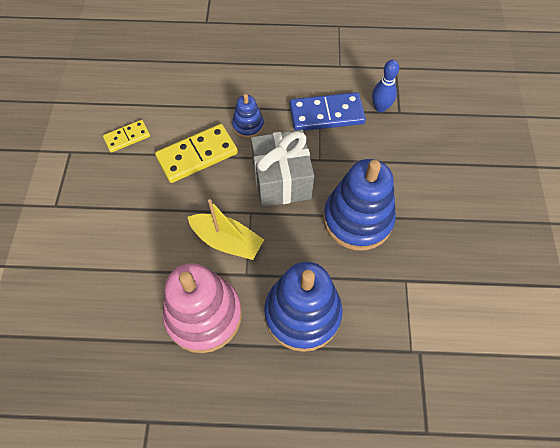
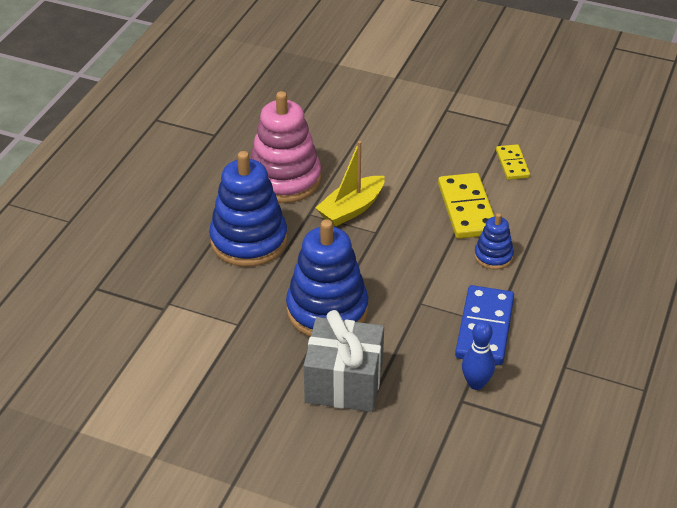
camera: 110 degrees right, 20 degrees down
grey gift [251,130,314,207] -> grey gift moved to [304,310,384,412]

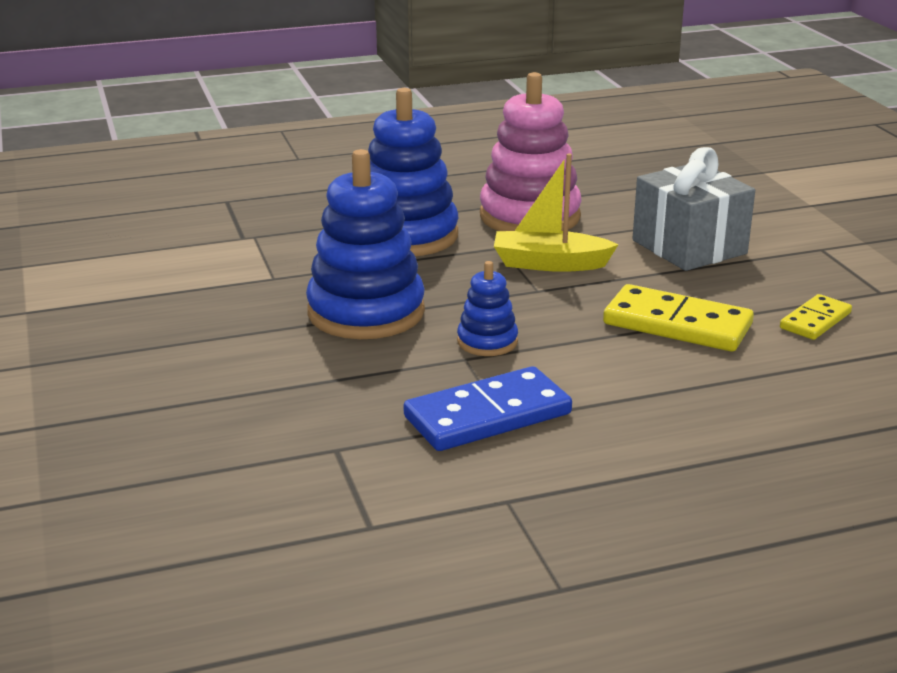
camera: 50 degrees right, 15 degrees down
grey gift [304,310,384,412] -> grey gift moved to [632,147,755,271]
yellow domino [438,173,494,239] -> yellow domino turned 75 degrees clockwise [603,284,754,352]
blue bowling pin [462,321,495,390] -> none
blue stacking toy [474,213,514,270] -> blue stacking toy moved to [457,261,518,356]

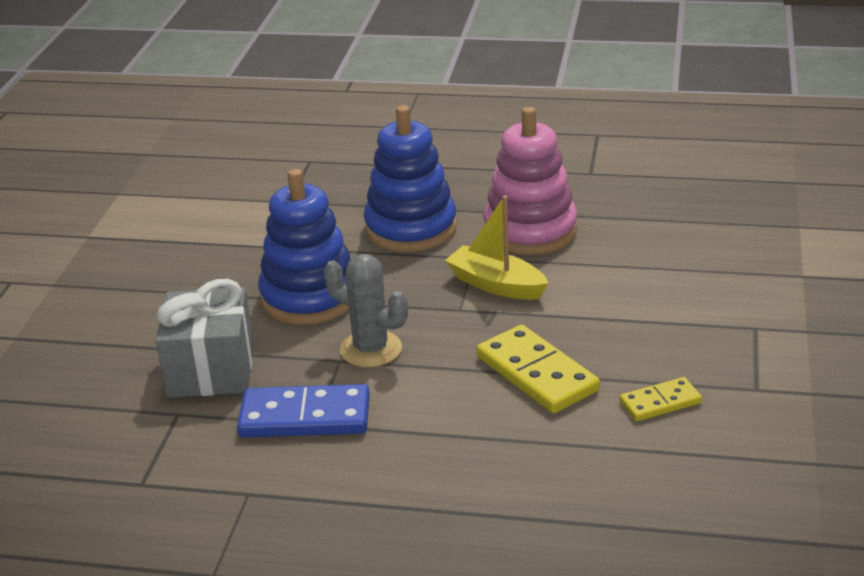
camera: 30 degrees right, 5 degrees up
blue stacking toy [457,261,518,356] -> grey cactus [324,254,408,367]
grey gift [632,147,755,271] -> grey gift moved to [156,279,254,398]

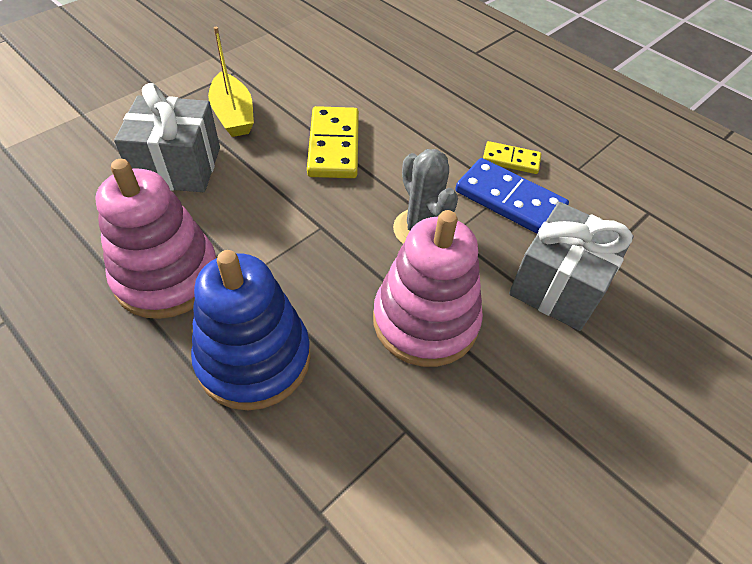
camera: 150 degrees left, 20 degrees up
blue stacking toy [258,169,350,325] -> pink stacking toy [373,210,483,367]
yellow boat [445,195,548,300] -> yellow boat moved to [208,27,254,137]
yellow domino [620,377,702,421] -> yellow domino moved to [483,141,541,174]
none -> grey gift [114,83,220,192]

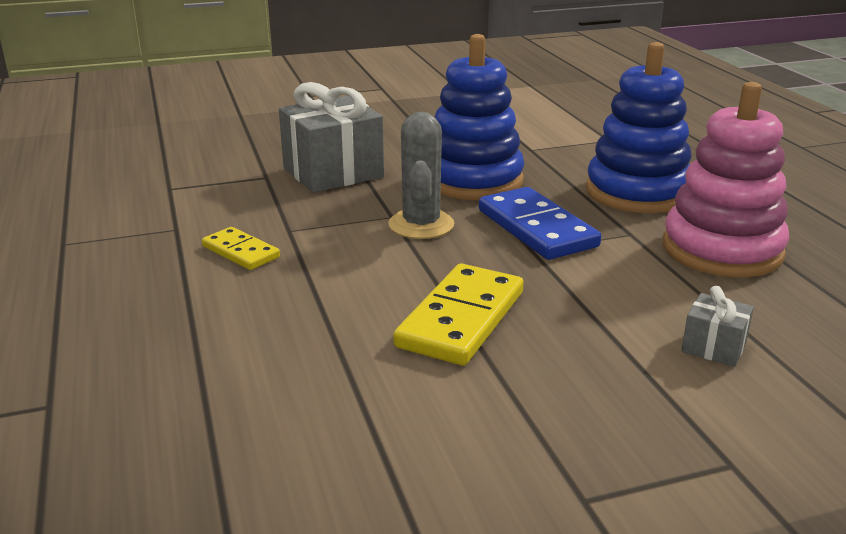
camera: 150 degrees left, 25 degrees down
grey gift [114,83,220,192] -> grey gift [681,286,754,367], size x0.47
yellow boat [208,27,254,137] -> none
pink stacking toy [373,210,483,367] -> blue stacking toy [435,34,524,200]
blue domino [455,158,569,234] -> blue domino moved to [479,187,601,260]

